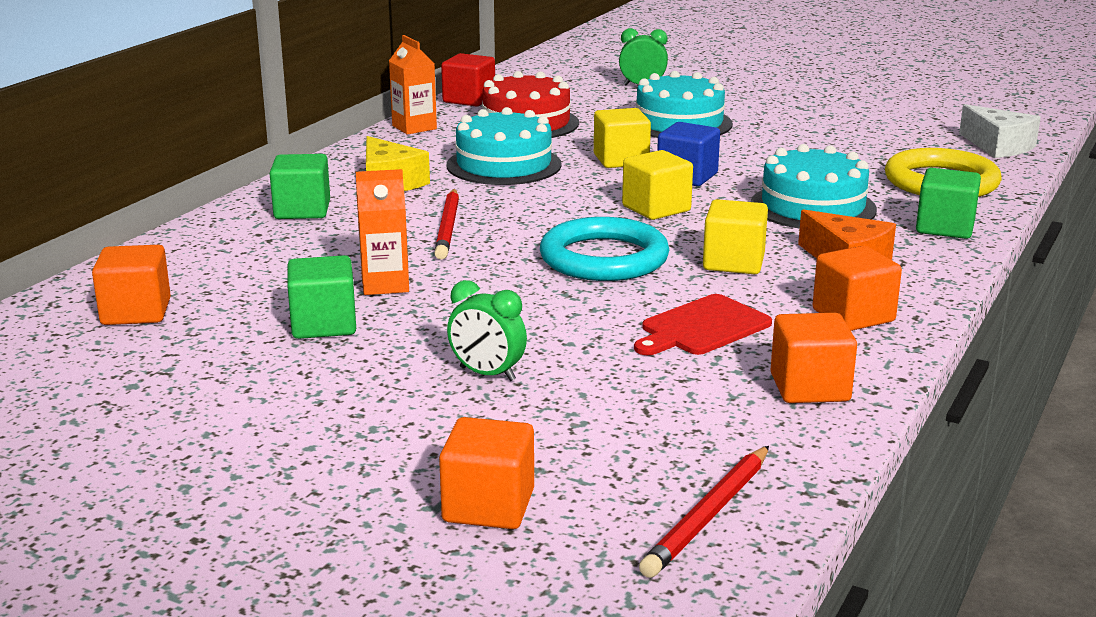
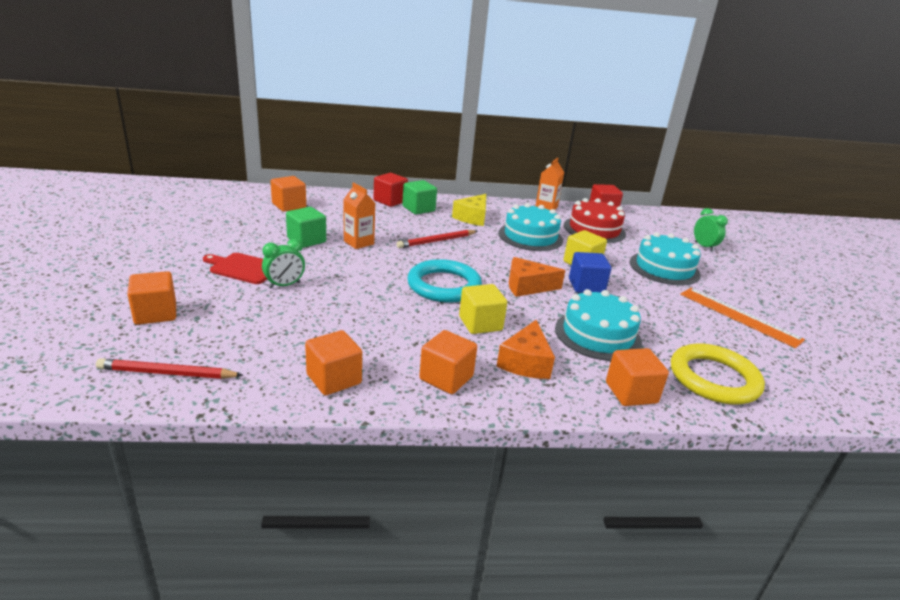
camera: 55 degrees right, 5 degrees up
green clock [447,280,527,381] -> green clock turned 120 degrees counterclockwise [262,239,305,288]
yellow cube [622,150,693,220] -> orange cheese [509,257,565,297]
red cutting board [634,294,772,355] -> red cutting board moved to [203,253,267,284]
green cube [916,168,981,239] -> orange cube [606,348,669,406]
white cheese [959,104,1041,158] -> none
none -> red cube [373,173,408,207]
none -> orange ruler [680,288,805,348]

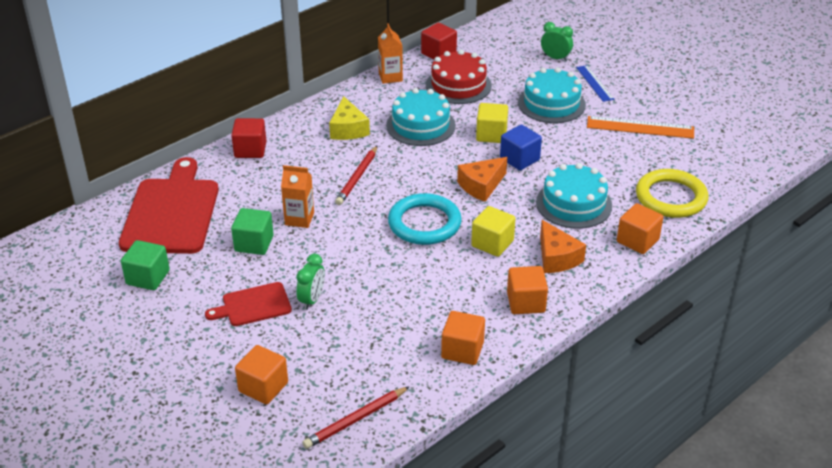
camera: 35 degrees left, 10 degrees up
orange cube [271,176,306,212] -> red cutting board [119,157,219,254]
green cube [402,180,437,214] -> green cube moved to [121,240,170,290]
none -> blue ruler [576,65,614,102]

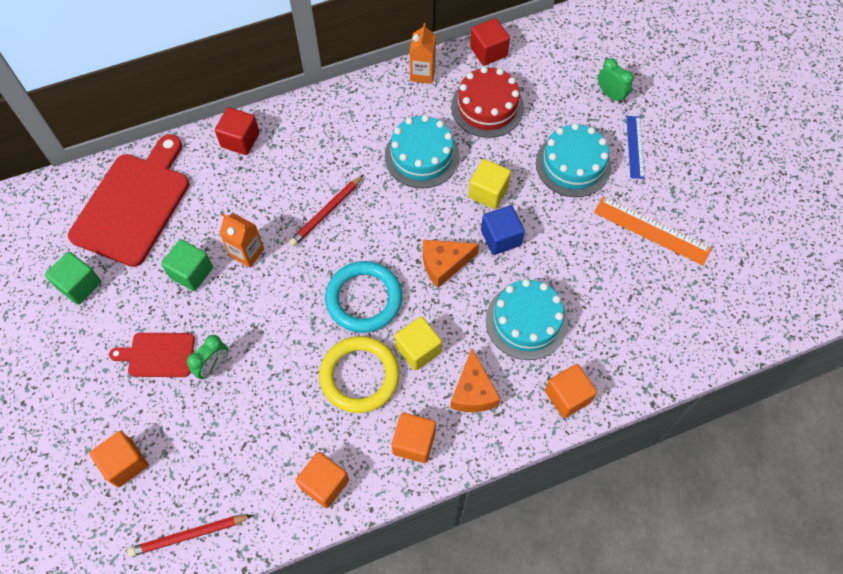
camera: 20 degrees right, 25 degrees up
yellow cheese [329,96,370,140] -> none
yellow ring [636,169,708,218] -> yellow ring moved to [319,336,400,413]

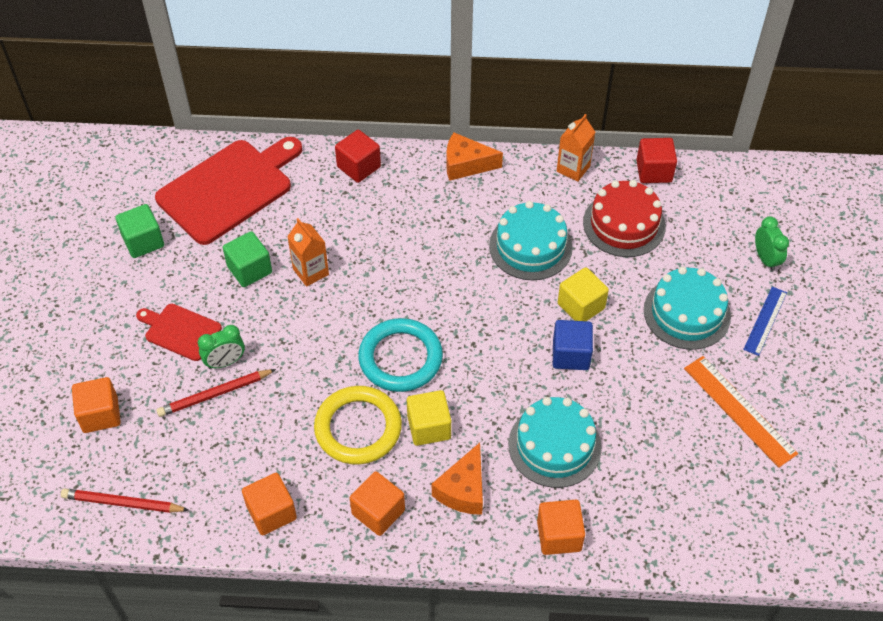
camera: 25 degrees right, 10 degrees down
red pencil [289,174,364,247] -> red pencil moved to [156,369,276,417]
orange cheese [423,240,479,288] -> orange cheese moved to [446,133,503,181]

